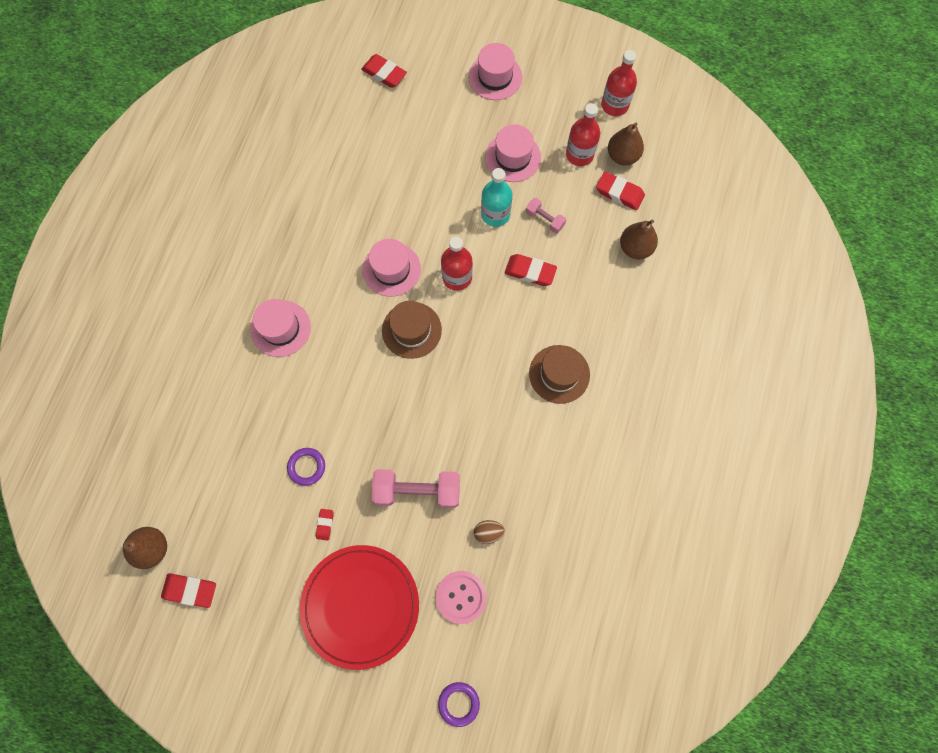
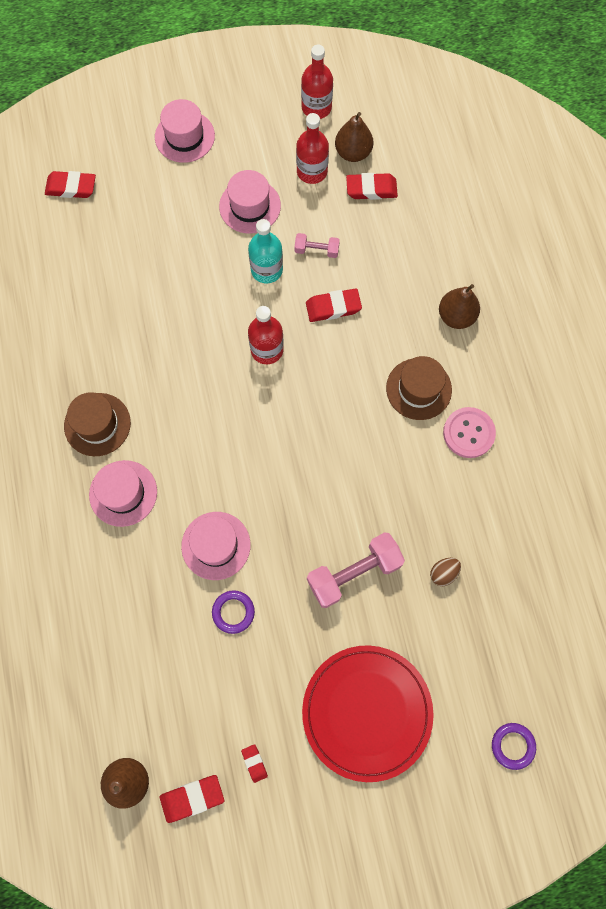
camera: 30 degrees left, 0 degrees up
red eraser [316,509,334,541] -> red eraser moved to [241,744,268,783]
pink hat [362,239,421,297] -> pink hat moved to [181,512,251,580]
brown hat [382,301,442,359] -> brown hat moved to [64,392,131,456]
pink button [436,571,487,624] -> pink button moved to [443,407,496,458]
brown pear [620,220,658,259] -> brown pear moved to [439,284,480,329]

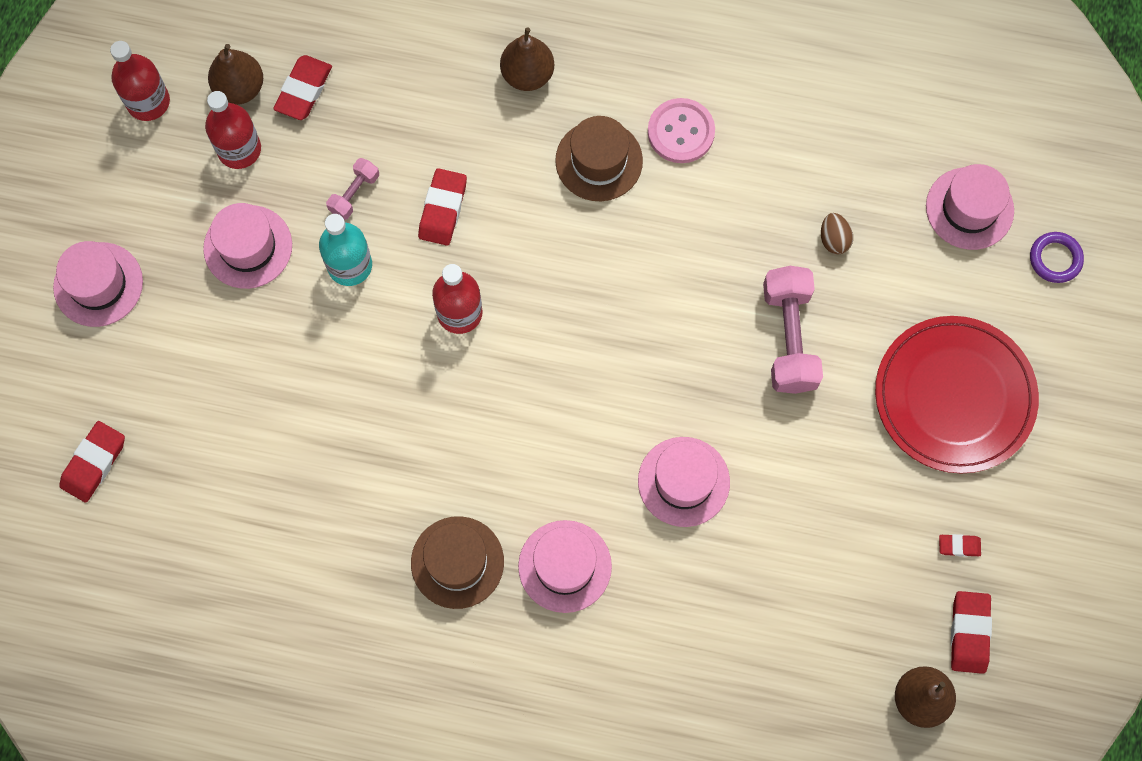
camera: 65 degrees left, 0 degrees up
purple ring [212,590,255,634] -> none
none -> pink hat [926,164,1014,250]

